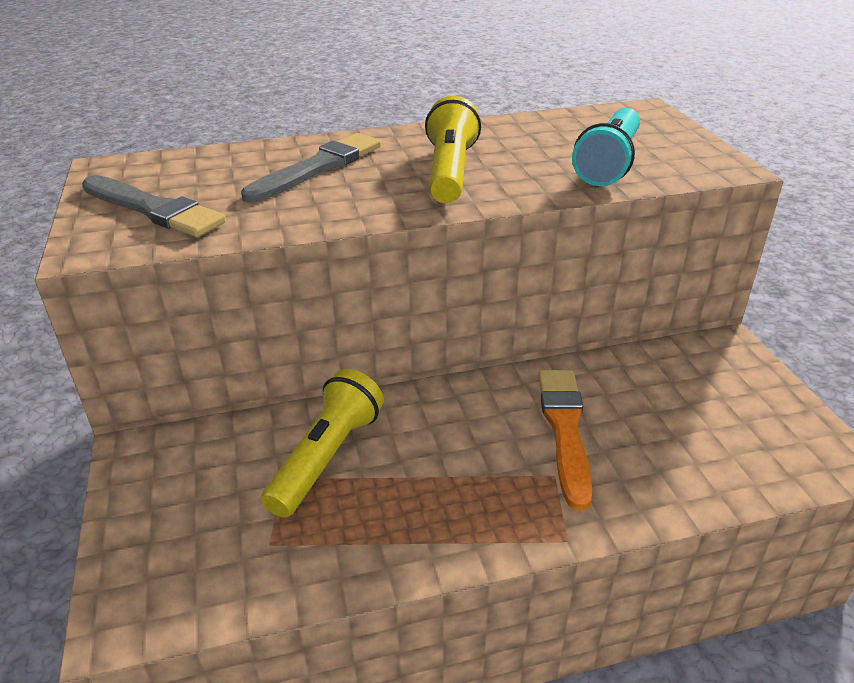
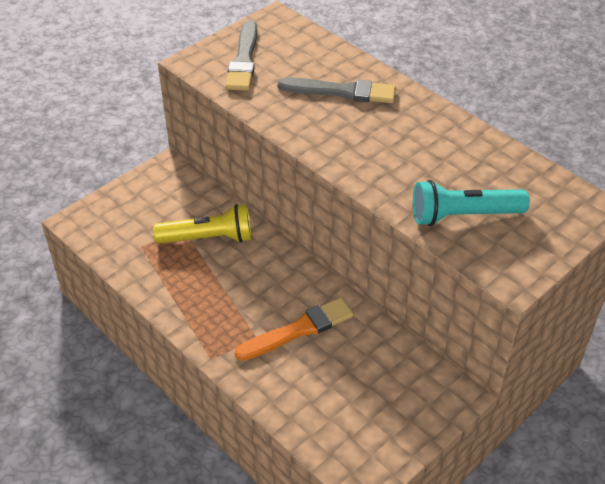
camera: 60 degrees right, 10 degrees up
yellow flashlight [425,96,481,203] -> none

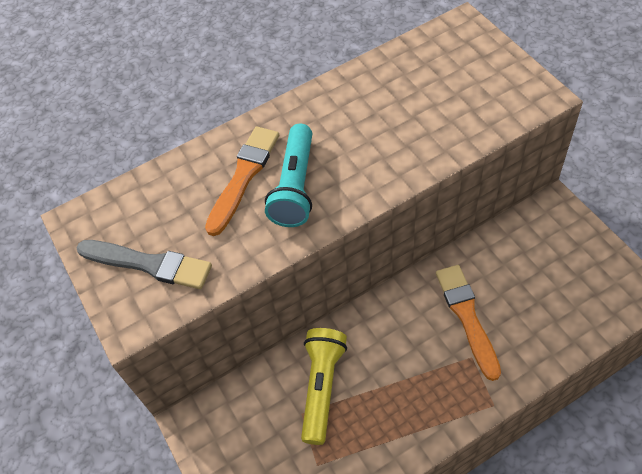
camera: 70 degrees left, 10 degrees up
grey brush [277,77,396,103] -> orange brush [205,126,279,236]
turquoise flashlight [413,180,530,226] -> turquoise flashlight moved to [265,124,312,227]

